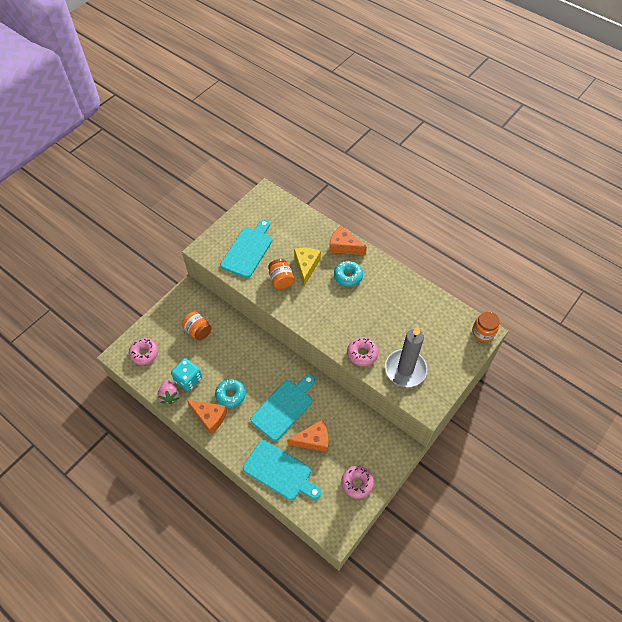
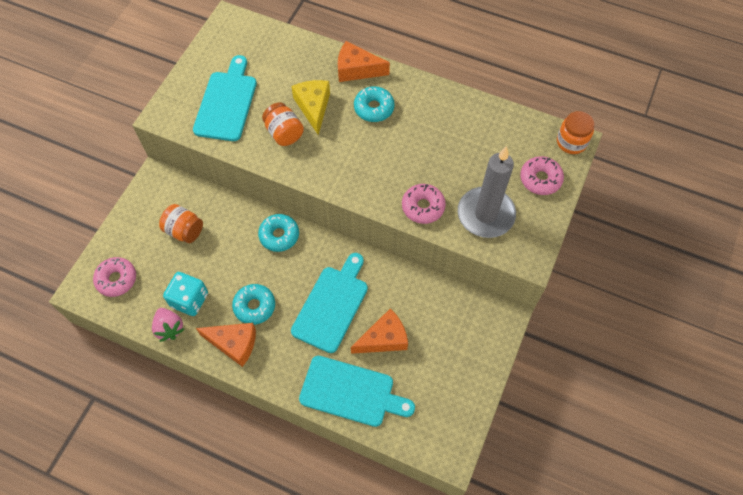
camera: 15 degrees left, 5 degrees up
pink donut [341,466,374,499] -> pink donut moved to [520,156,564,195]
none -> turquoise donut [258,214,299,252]

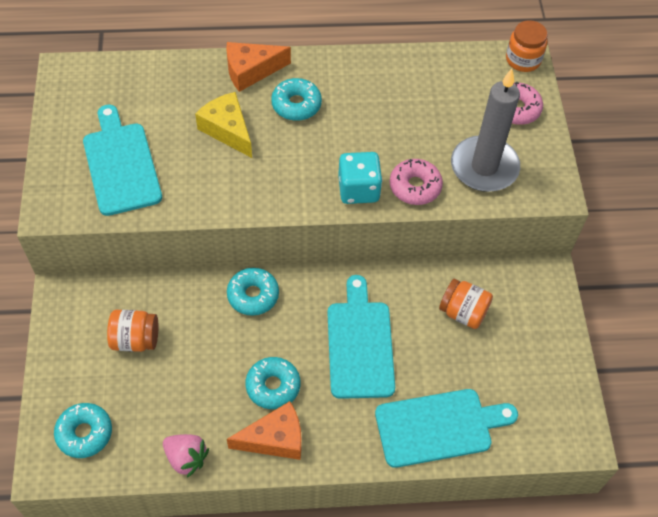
camera: 30 degrees left, 5 degrees down
pink donut [93,257,136,297] -> turquoise donut [54,403,112,458]
turquoise dice [163,272,208,316] -> turquoise dice moved to [338,152,382,204]
orange jar [262,102,304,146] -> orange jar moved to [439,279,493,329]
orange cheese [351,308,408,354] -> none

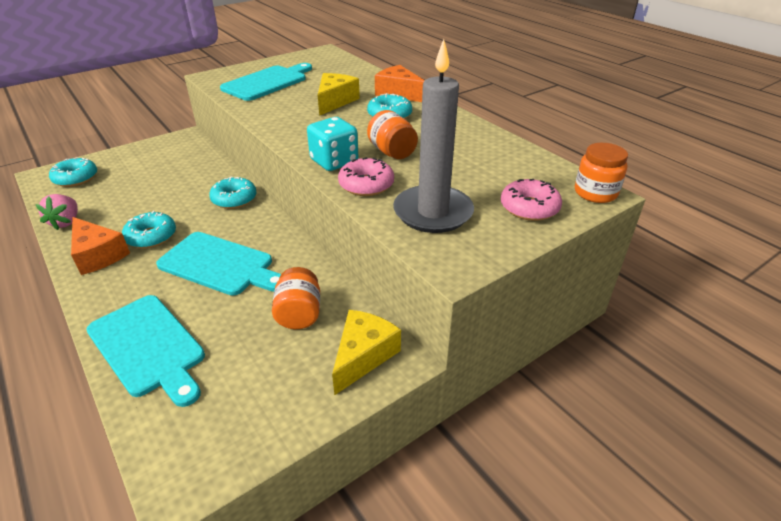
camera: 60 degrees right, 20 degrees down
orange jar [107,310,158,352] -> orange jar moved to [367,110,418,159]
turquoise cutting board [327,275,395,399] -> turquoise cutting board turned 60 degrees clockwise [156,232,281,296]
none -> yellow cheese [332,310,401,395]

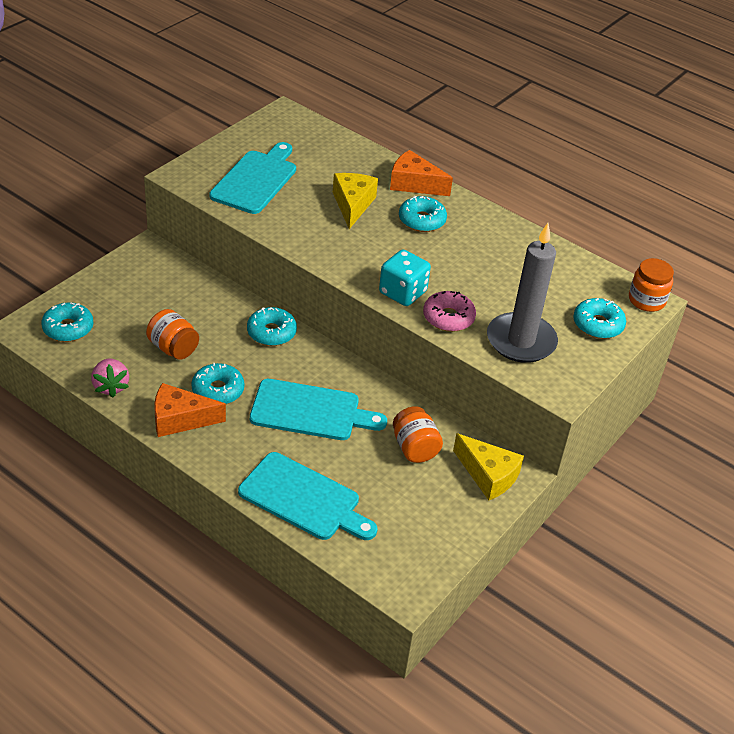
camera: 20 degrees left, 5 degrees up
orange cheese [71,217,130,275] -> orange cheese turned 150 degrees clockwise [154,383,226,437]
yellow cheese [332,310,401,395] -> yellow cheese turned 120 degrees clockwise [453,433,524,500]
orange jar [367,110,418,159] -> orange jar moved to [146,309,199,360]
pink donut [501,179,562,221] -> turquoise donut [573,298,626,339]

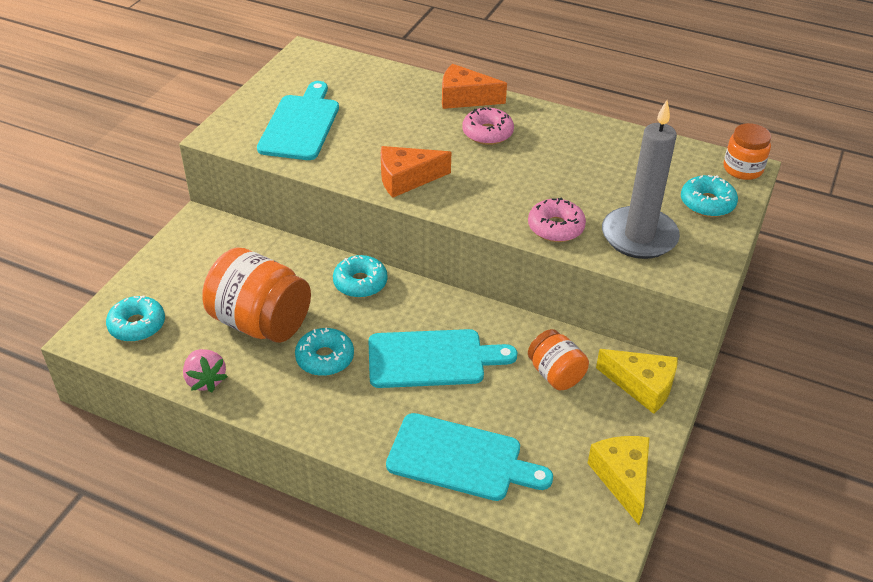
camera: 10 degrees left, 0 degrees up
orange jar [146,309,199,360] -> orange jar [202,248,311,343], size x1.78
orange cheese [154,383,226,437] -> orange cheese moved to [381,146,451,198]
yellow cheese [333,173,378,229] -> yellow cheese moved to [588,436,650,525]
turquoise dice [379,249,431,306] -> none
turquoise donut [399,196,447,232] -> pink donut [462,107,514,145]

